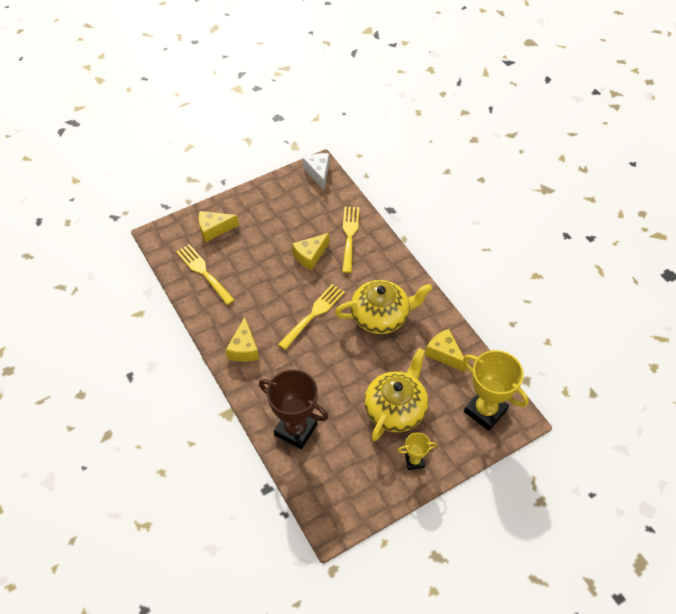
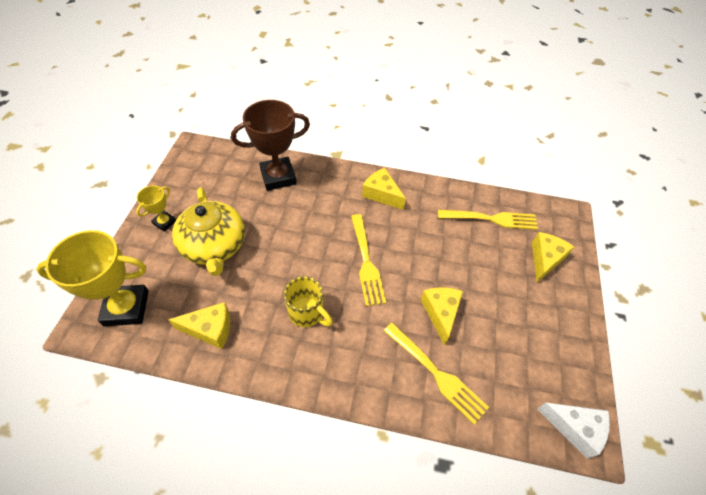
camera: 130 degrees right, 0 degrees up
yellow teapot [335,280,432,334] -> yellow mug [284,276,333,327]

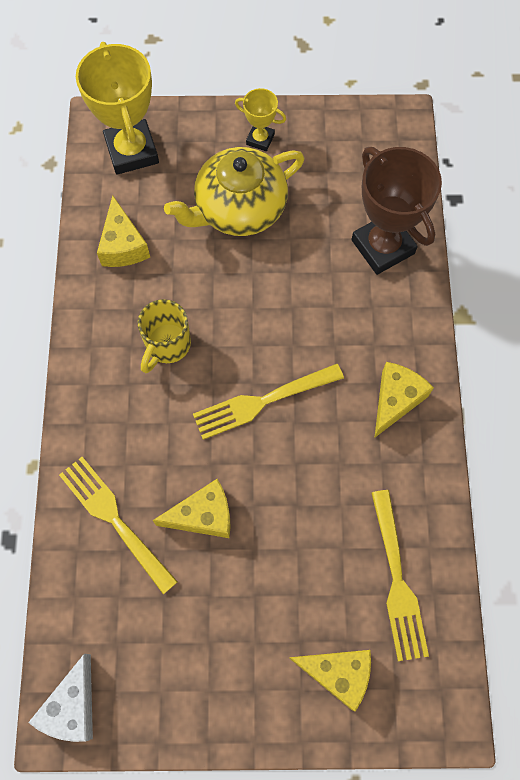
camera: 80 degrees right, 15 degrees up
yellow fork [384,323,489,425] -> yellow fork turned 105 degrees clockwise [59,457,178,594]

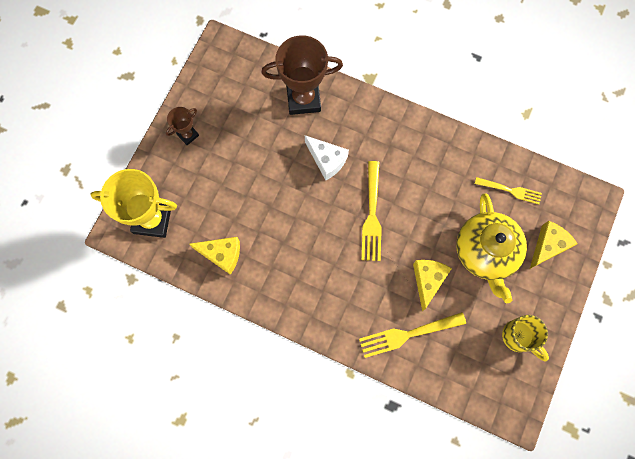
camera: 65 degrees left, 5 degrees up
white cheese [28,654,93,742] -> white cheese moved to [305,135,349,180]
yellow mug [138,299,191,373] -> yellow mug moved to [502,315,549,361]
yellow teapot [164,147,304,236] -> yellow teapot moved to [456,193,527,303]
yellow trophy [235,88,286,151] -> brown trophy [166,107,199,145]
yellow fork [371,490,429,661] -> yellow fork [475,177,542,204], size x0.66
yellow cheese [374,362,434,438] -> none

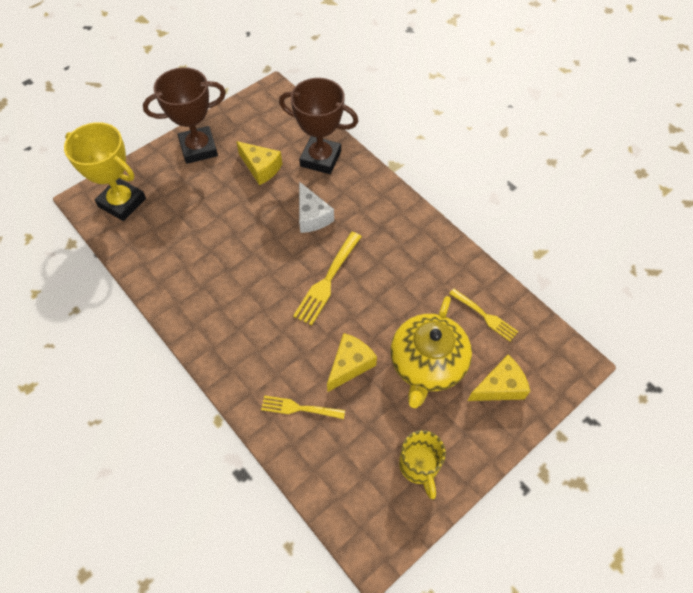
camera: 25 degrees right, 15 degrees down
brown trophy [166,107,199,145] -> brown trophy [143,67,226,164], size x1.99
yellow cheese [189,237,240,275] -> yellow cheese moved to [236,141,282,185]
yellow fork [359,312,466,358] -> yellow fork [261,395,345,419], size x0.66

